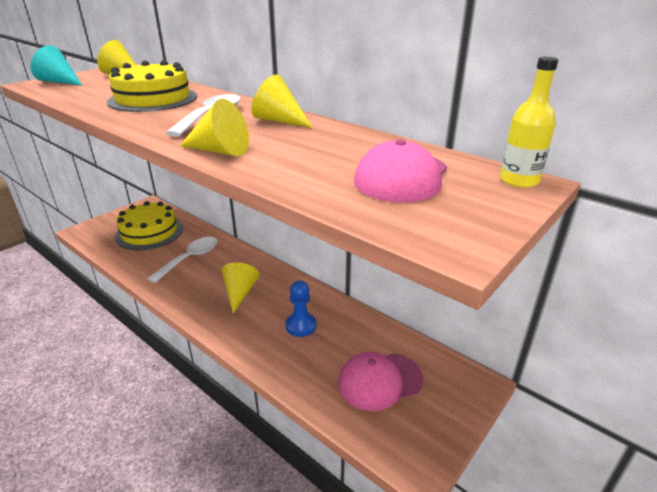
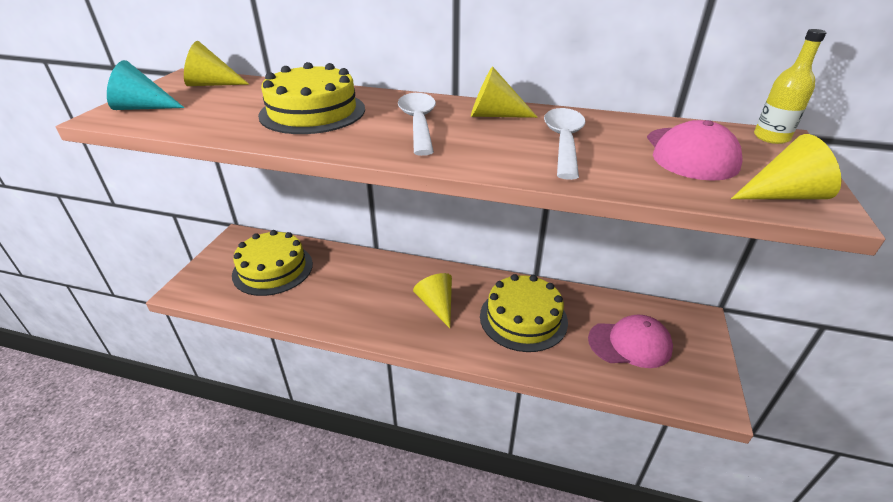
camera: 25 degrees left, 5 degrees up
white spoon [147,237,218,283] -> white spoon moved to [544,108,585,180]
yellow cone [180,99,249,156] -> yellow cone moved to [731,134,841,199]
blue pawn [285,281,317,337] -> yellow cake [480,274,568,352]
pink cap [338,352,423,411] -> pink cap turned 135 degrees counterclockwise [588,314,673,368]

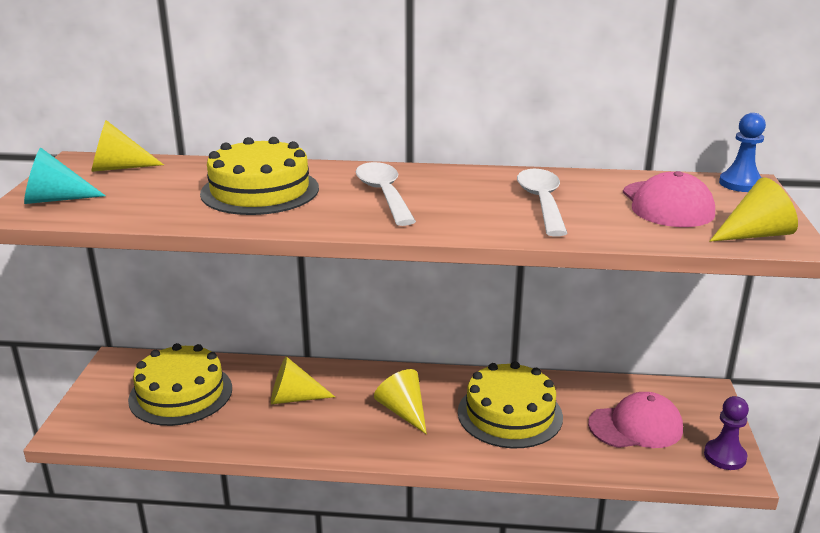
camera: 10 degrees left, 10 degrees down
yellow cone [471,66,538,118] -> yellow cone moved to [271,356,335,404]
yellow bottle [754,29,826,144] -> blue pawn [719,113,766,192]
none -> purple pawn [704,396,749,470]

